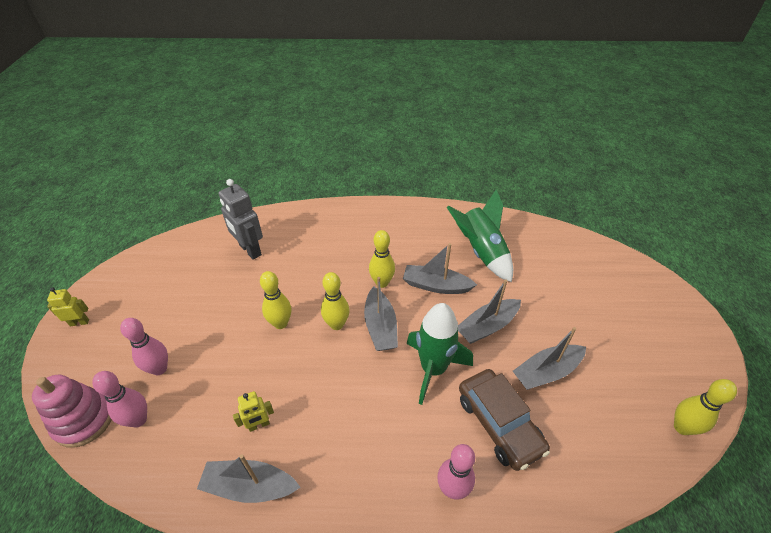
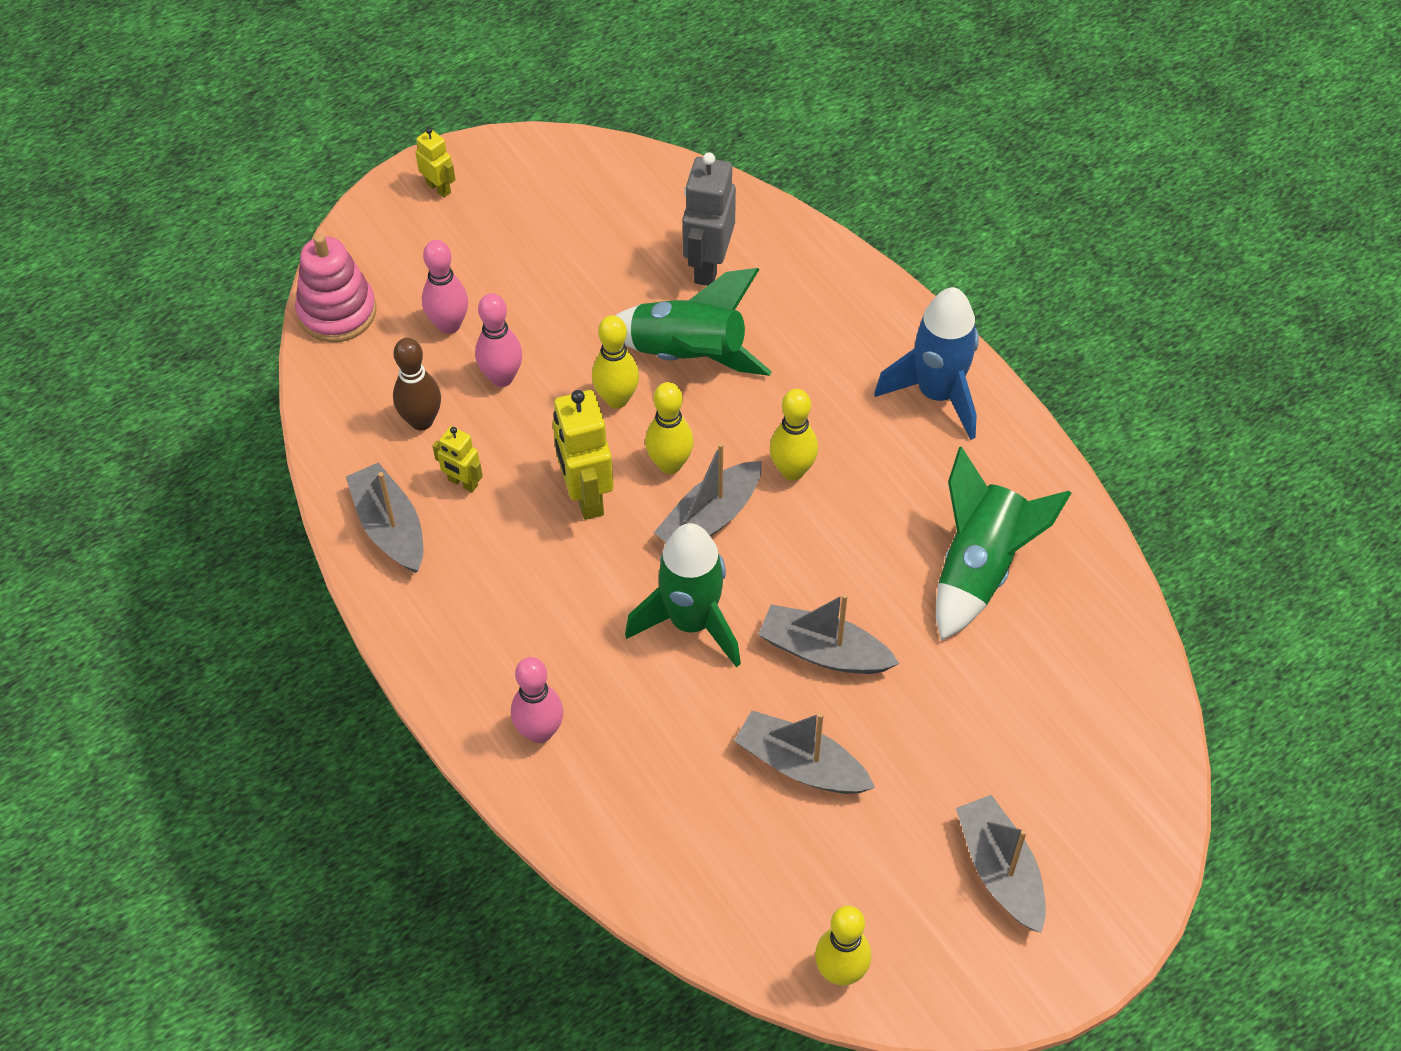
camera: 55 degrees right, 10 degrees up
pink bowling pin [92,371,147,427] -> pink bowling pin moved to [475,293,522,387]
grey boat [403,243,477,294] -> grey boat moved to [956,795,1046,933]
brown car [459,369,550,471] -> none
none -> brown bowling pin [393,338,441,430]
none -> yellow robot [553,390,614,520]
none -> green rocket [615,268,772,376]
none -> blue rocket [874,287,979,440]

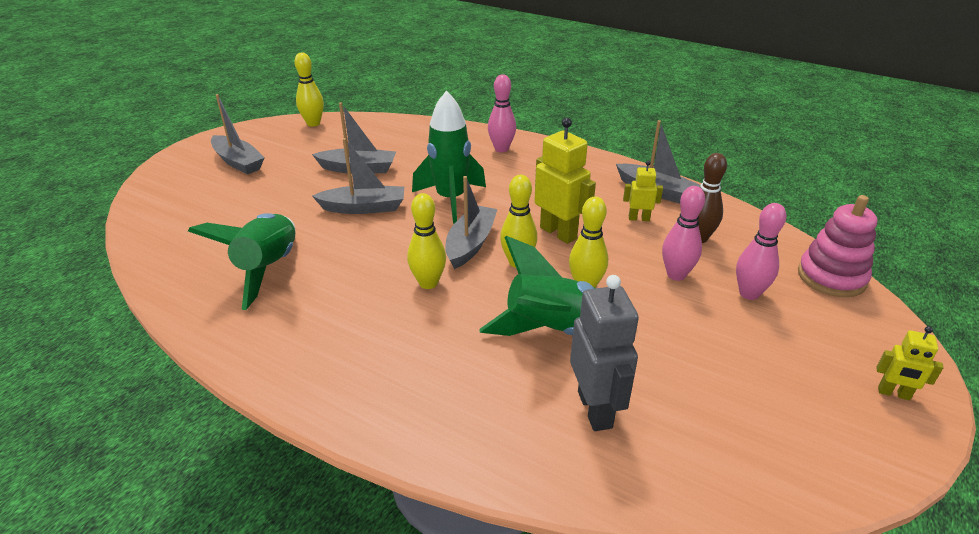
camera: 155 degrees right, 20 degrees down
blue rocket [874,287,979,440] -> none

